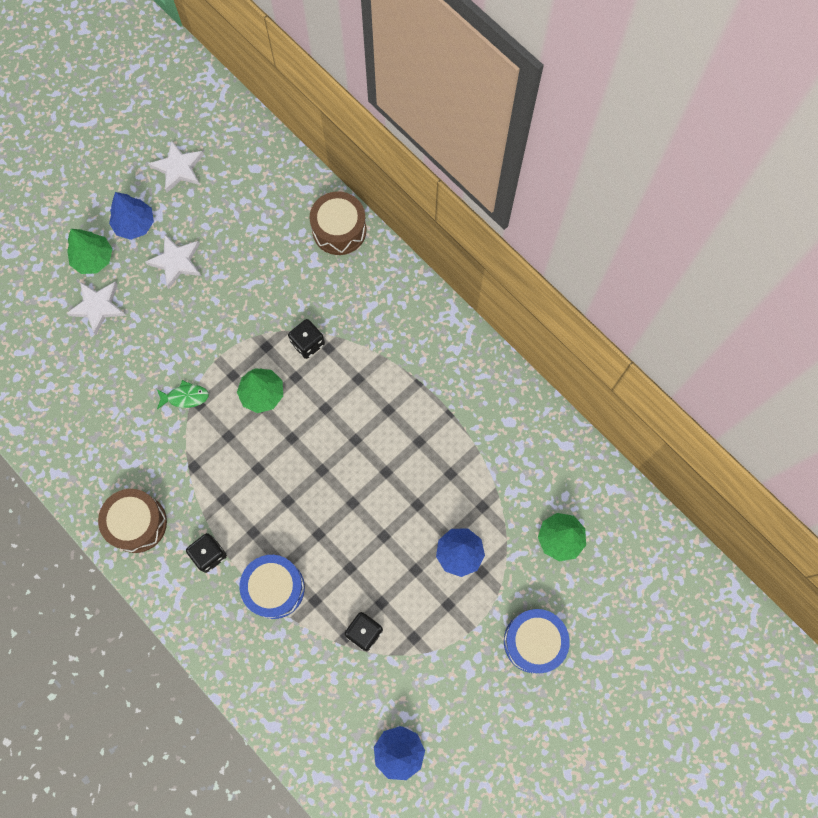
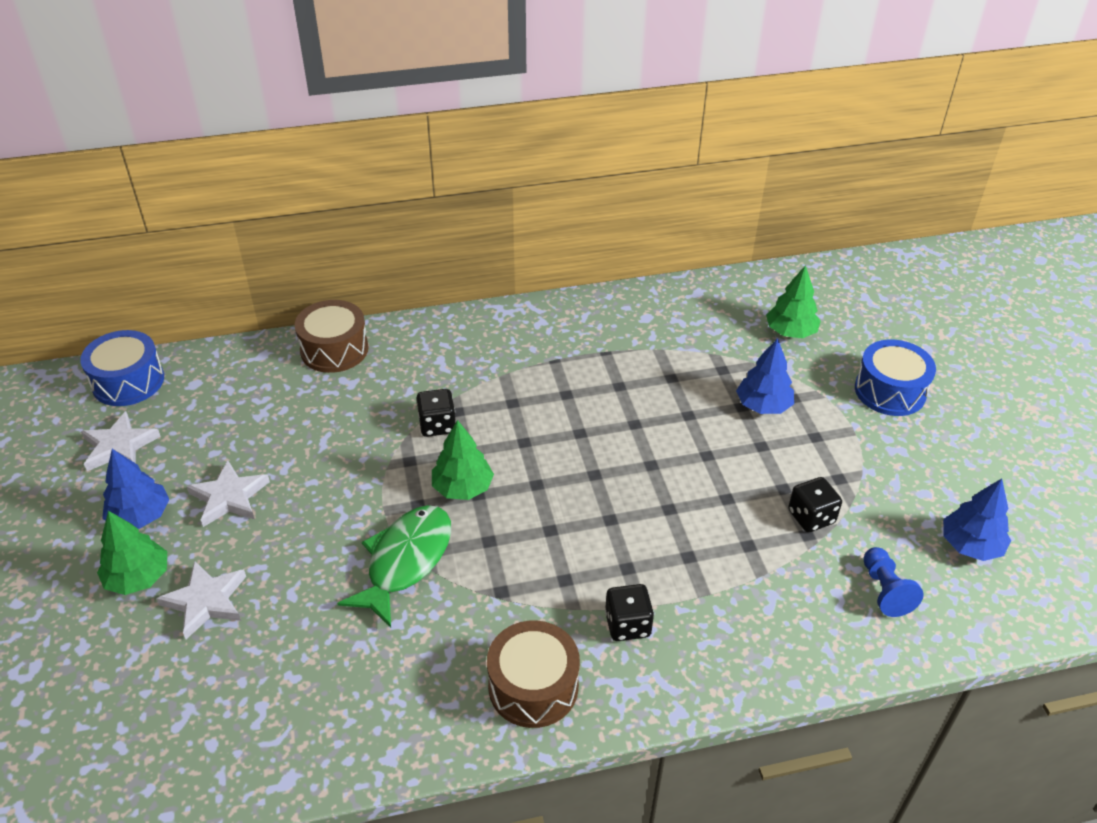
camera: 60 degrees left, 30 degrees down
green fish [157,380,209,409] -> green fish [337,505,451,628], size x1.94
blue drum [240,555,305,619] -> blue drum moved to [80,330,164,406]
none -> blue pawn [863,547,924,617]

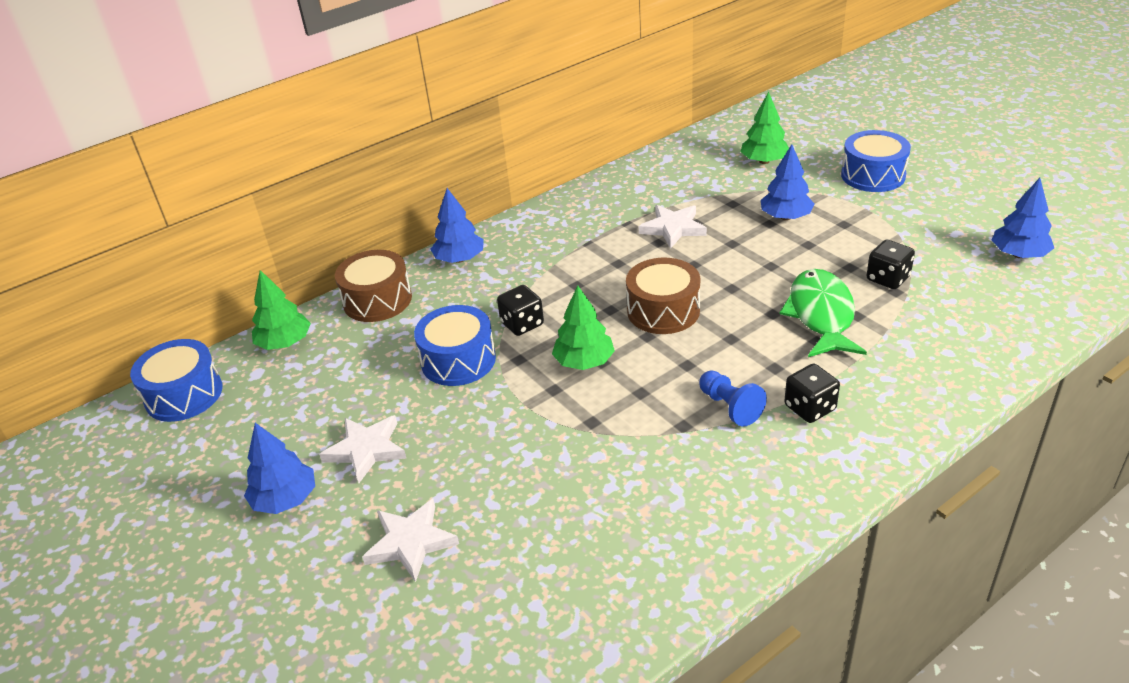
camera: 20 degrees left, 5 degrees down
white star [81,411,161,471] -> white star moved to [639,205,707,249]
green tree [97,511,167,595] -> green tree moved to [252,270,311,350]
green fish [337,505,451,628] -> green fish moved to [779,269,867,357]
brown drum [487,621,580,728] -> brown drum moved to [626,258,700,334]
blue pawn [863,547,924,617] -> blue pawn moved to [699,371,767,427]
none -> blue drum [414,305,496,386]
none -> blue tree [431,188,484,263]

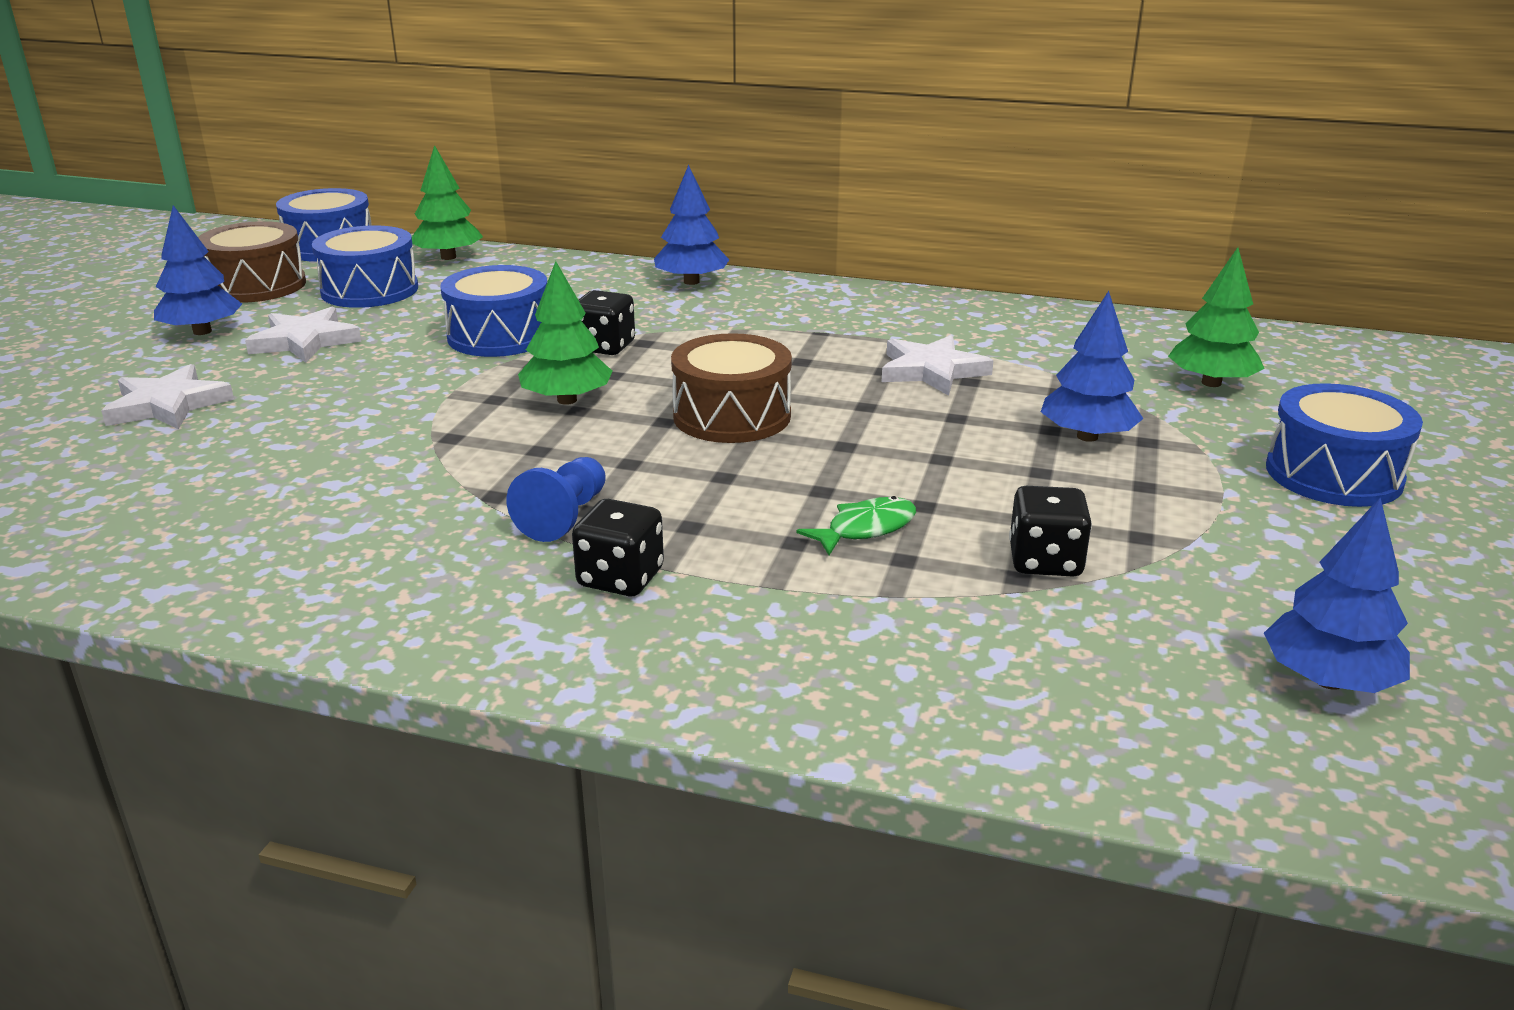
camera: 50 degrees right, 10 degrees down
brown drum [335,250,412,322] -> brown drum moved to [198,221,306,303]
green fish [779,269,867,357] -> green fish [797,496,916,555], size x0.52
none -> blue drum [312,226,418,308]

